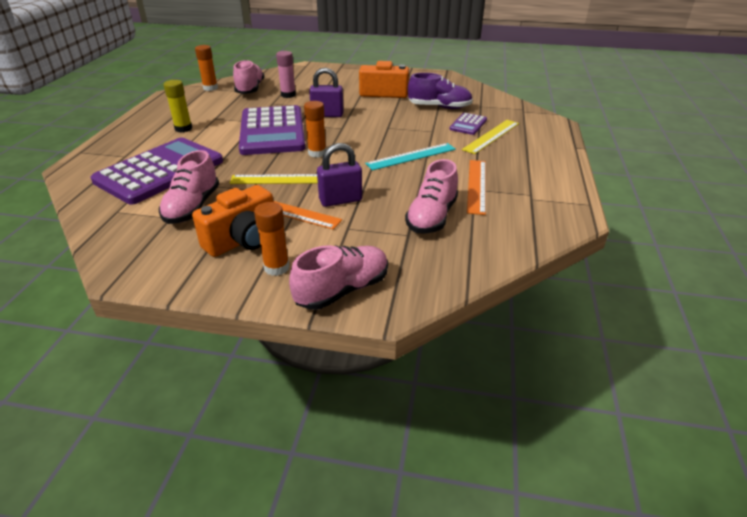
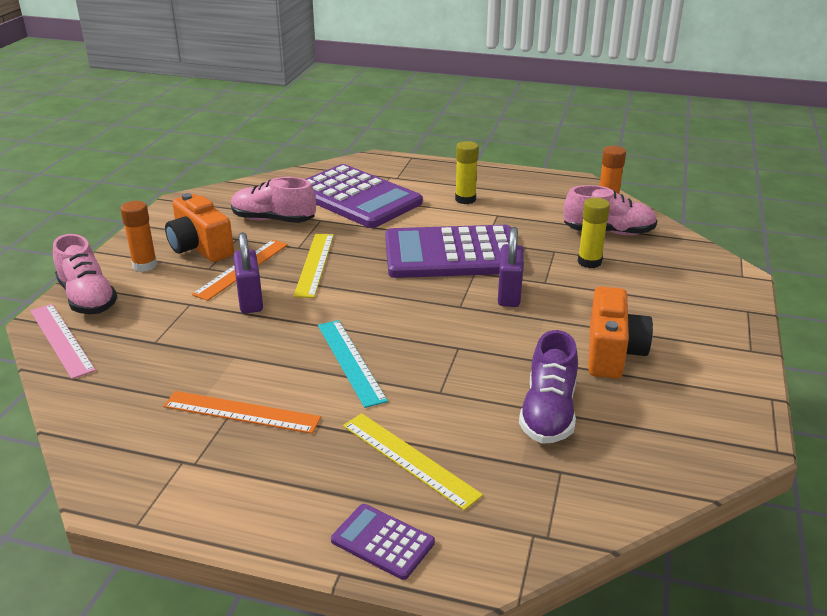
camera: 95 degrees right, 5 degrees down
pink glue stick [276,51,296,98] -> yellow glue stick [578,198,610,268]
orange glue stick [304,101,326,158] -> none
pink shoe [405,159,458,234] -> none
purple calculator [449,113,487,135] -> purple calculator moved to [331,504,435,580]
none -> pink ruler [30,304,96,379]

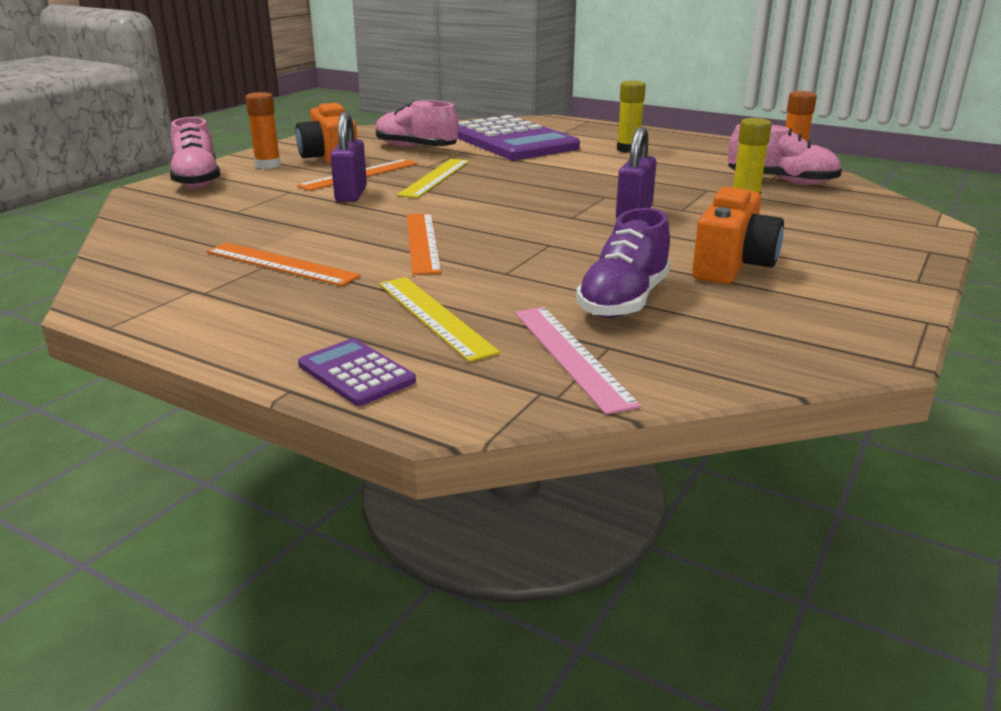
camera: 15 degrees right, 5 degrees down
pink ruler [30,304,96,379] -> pink ruler moved to [515,307,641,415]
turquoise ruler [318,320,388,408] -> orange ruler [407,213,442,275]
purple calculator [385,225,524,278] -> none

